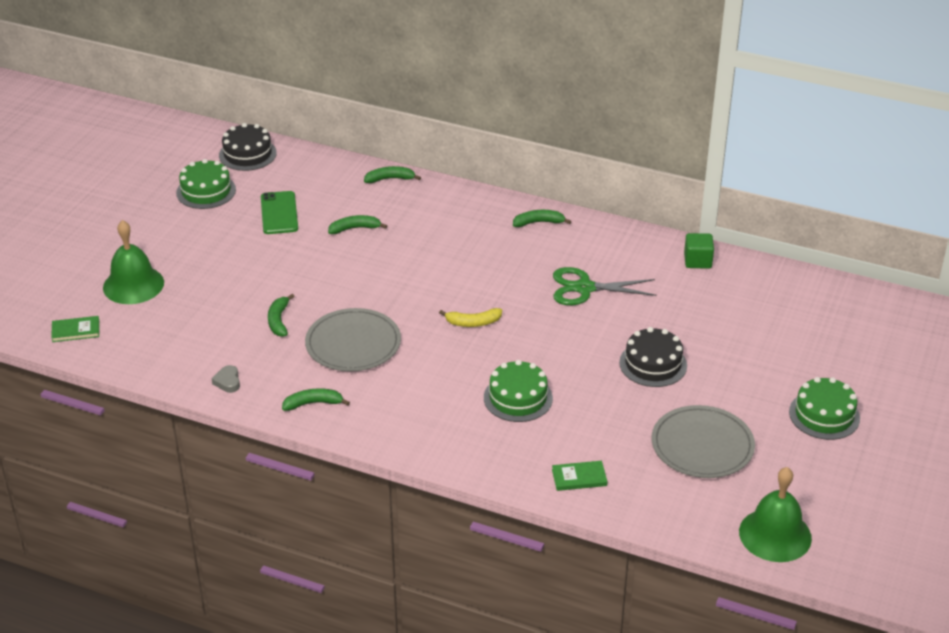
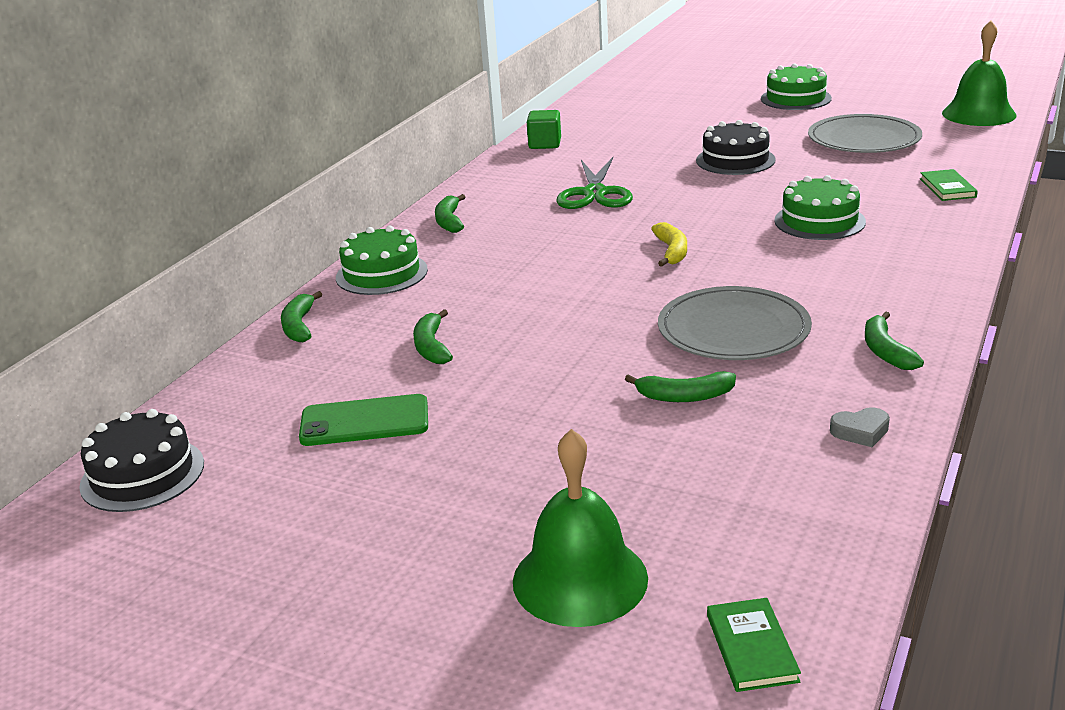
camera: 85 degrees left, 10 degrees down
green cake [176,159,236,209] -> green cake moved to [336,225,428,295]

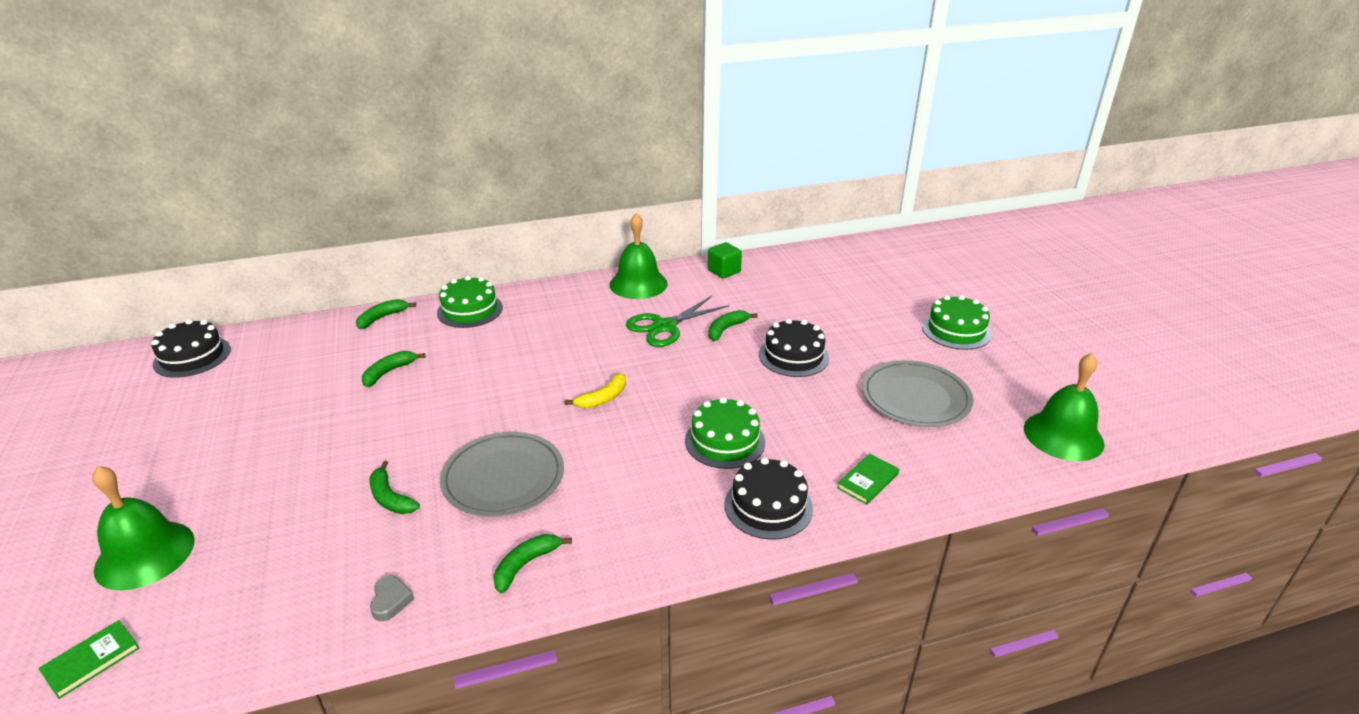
camera: 45 degrees right, 5 degrees up
green phone [299,394,428,446] -> none
green banana [435,194,465,233] -> green banana moved to [708,310,758,341]
grey heart [830,407,890,447] -> grey heart turned 135 degrees counterclockwise [370,576,414,621]
none -> green bell [609,213,668,299]
none -> black cake [724,457,813,540]

